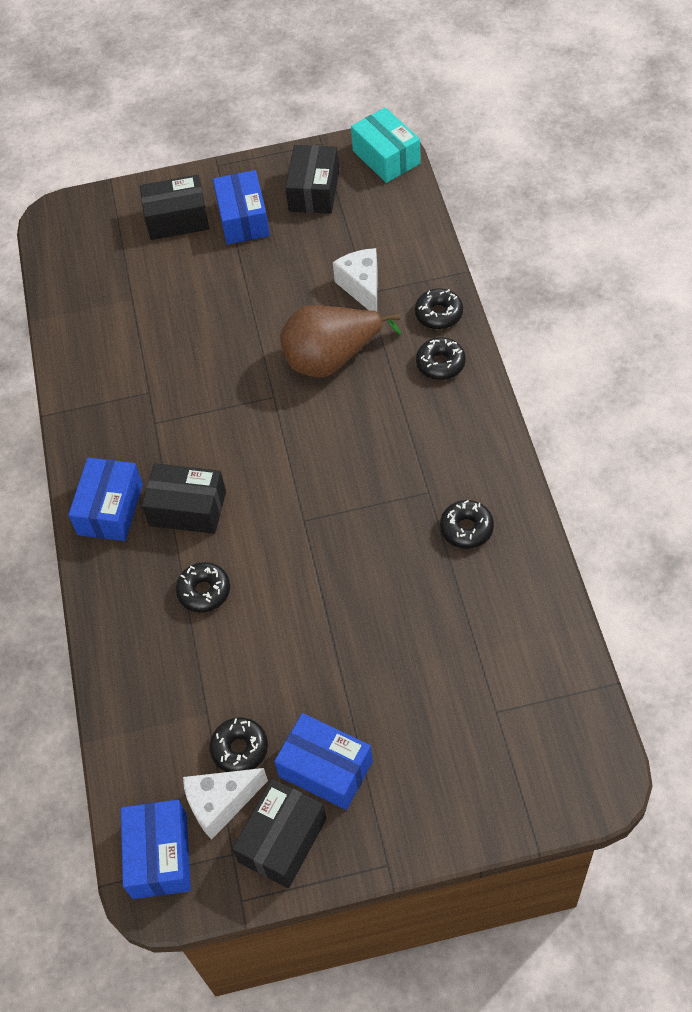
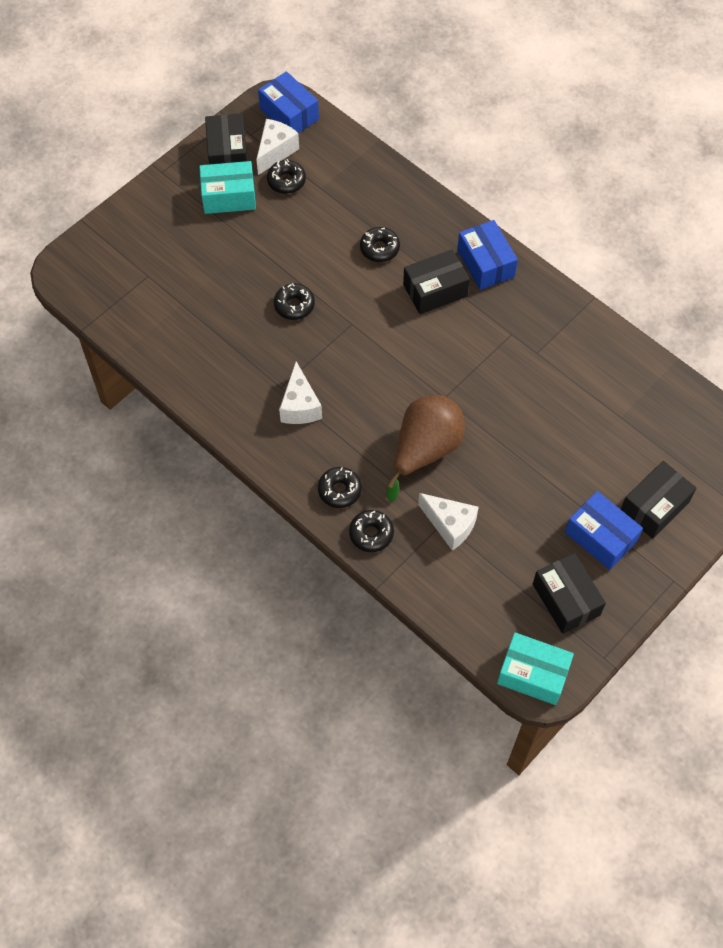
camera: 140 degrees right, 5 degrees up
blue box [274,713,373,810] -> turquoise box [199,161,256,214]
black donut [440,500,494,549] -> black donut moved to [274,283,315,320]
none -> white cheese [279,361,322,424]

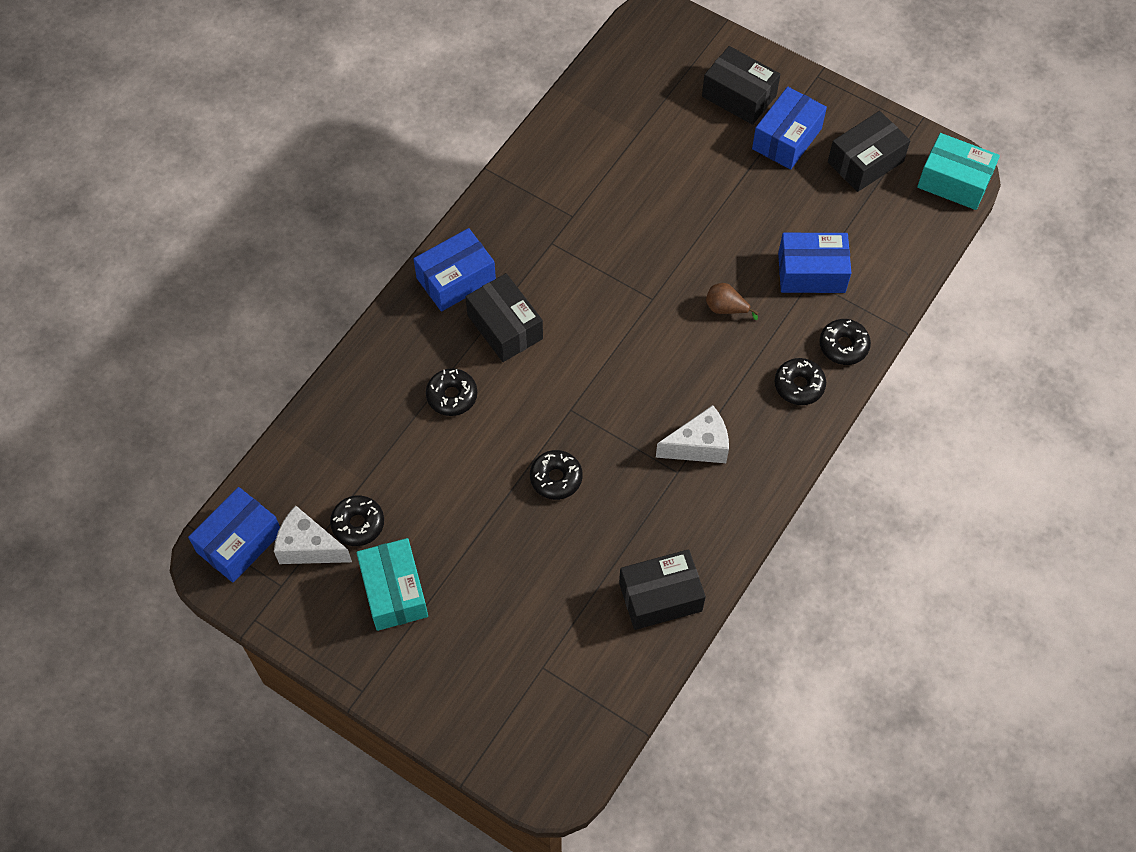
camera: 100 degrees left, 0 degrees up
black box [205,113,247,164] -> black box moved to [619,549,706,630]
brown pear [387,395,465,501] -> brown pear [706,283,758,320], size x0.43
white cheese [418,493,479,551] -> blue box [778,233,851,293]
turquoise box [497,632,574,705] -> turquoise box turned 75 degrees counterclockwise [917,133,1000,210]

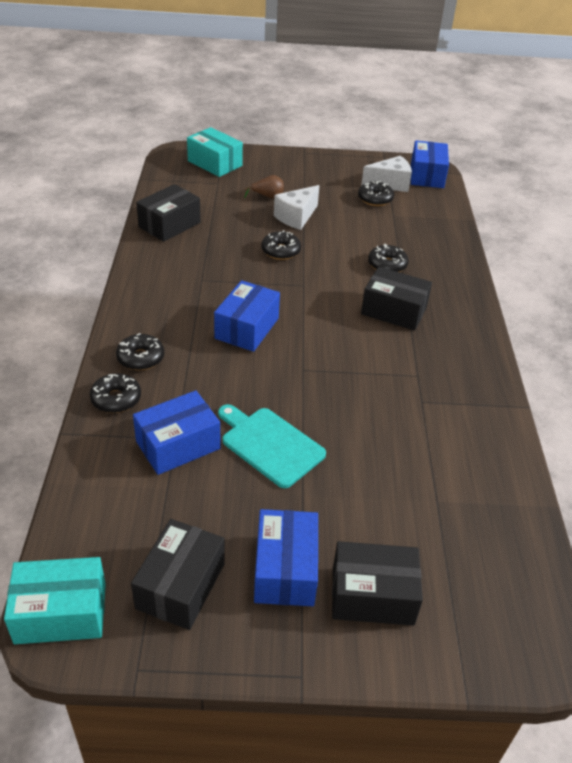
camera: 145 degrees right, 20 degrees down
turquoise box [357,538,428,631] -> turquoise box moved to [187,127,243,177]
blue box [414,228,496,311] -> blue box moved to [214,280,280,352]
white cheese [656,405,729,463] -> white cheese moved to [274,185,319,230]
brown pear [706,283,758,320] -> brown pear moved to [244,175,284,199]
none -> turquoise cutting board [218,404,326,488]

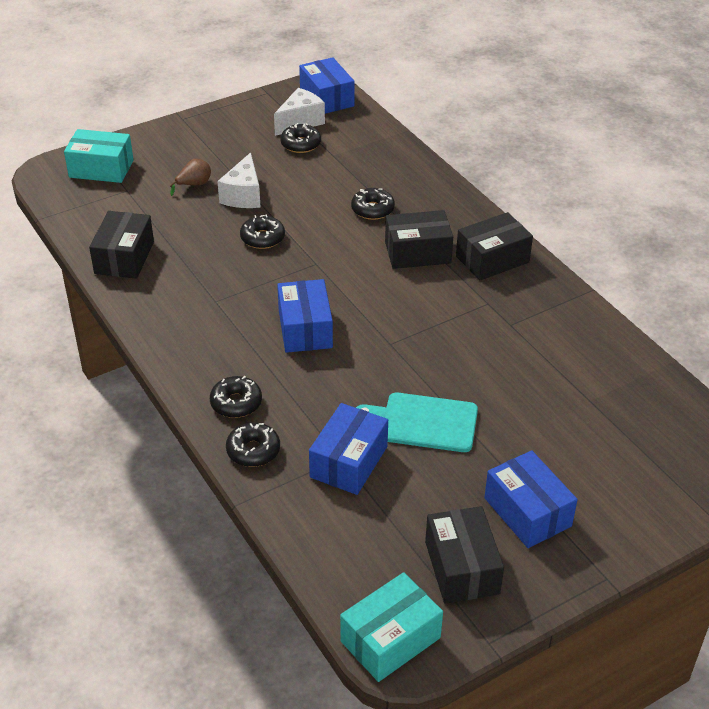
camera: 30 degrees left, 0 degrees up
black box [332,541,423,626] -> black box moved to [456,212,533,281]

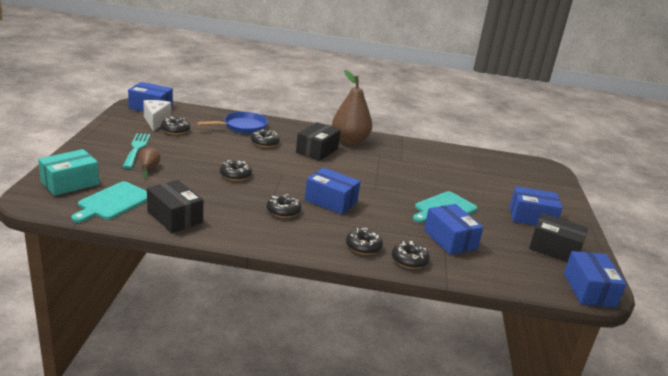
camera: 55 degrees left, 15 degrees down
white cheese [217,152,261,208] -> none
turquoise box [340,572,443,682] -> blue box [564,251,626,307]
black box [456,212,533,281] -> brown pear [332,70,372,145]
none -> turquoise cutting board [71,181,147,223]
none -> turquoise fork [123,133,150,169]
none -> blue pan [197,112,268,134]
none -> black donut [267,194,301,218]

